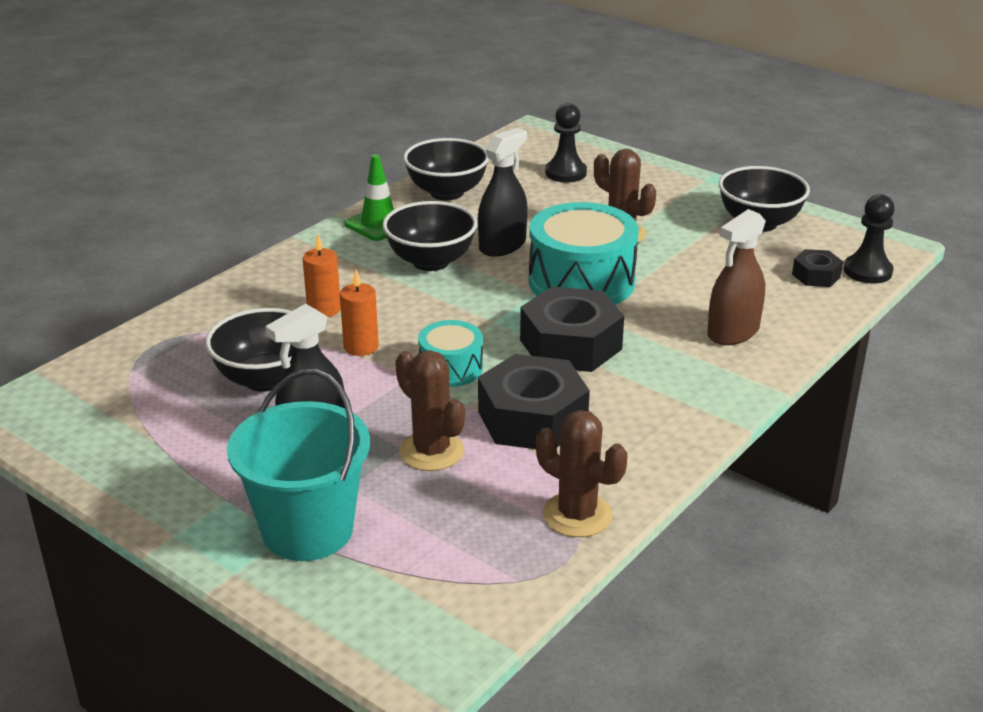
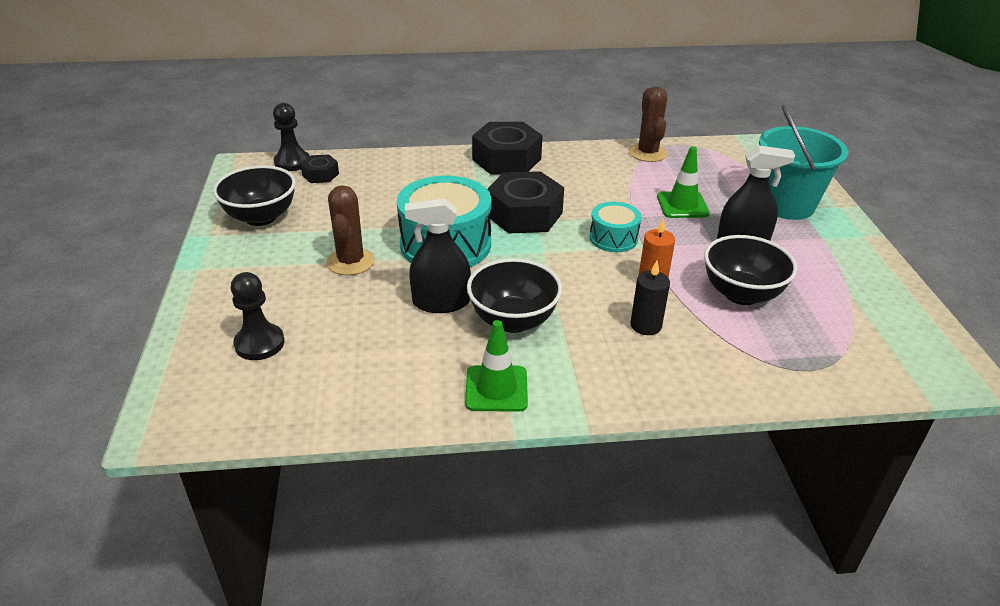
camera: 135 degrees left, 5 degrees up
orange candle [303,234,341,317] -> black candle [630,261,670,335]
brown cactus [395,350,465,471] -> green traffic cone [657,146,710,218]
black bowl [403,138,489,201] -> none
black nut [478,354,590,449] -> black nut moved to [472,122,543,174]
brown spray bottle [707,209,766,345] -> none

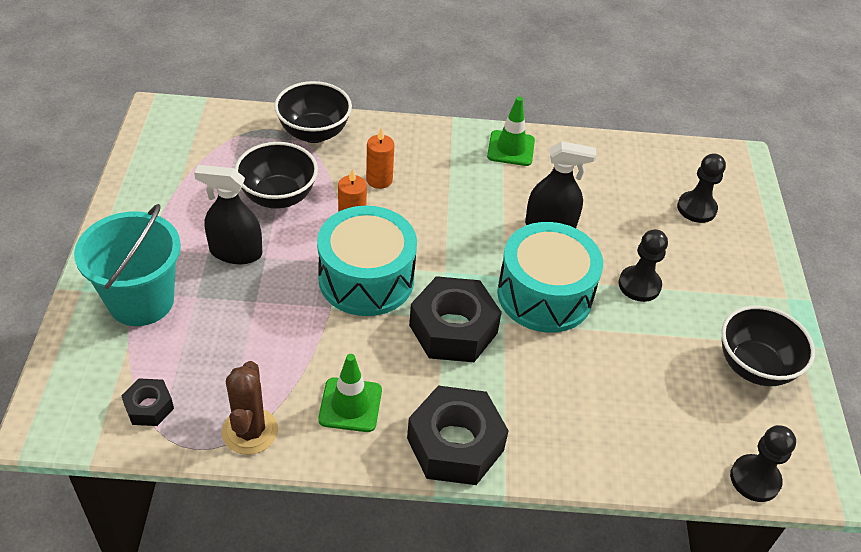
camera: 175 degrees left, 10 degrees up
black nut [300,155,339,183] -> black nut moved to [121,378,174,426]
brown cactus [327,185,375,275] -> black pawn [619,229,668,302]
black bowl [467,258,562,333] -> black bowl moved to [274,81,352,143]
turquoise drum [590,202,641,252] -> turquoise drum [317,206,417,316], size x1.85
black candle [630,261,670,335] -> orange candle [366,128,394,189]
green traffic cone [657,146,710,218] -> green traffic cone moved to [318,354,382,432]

